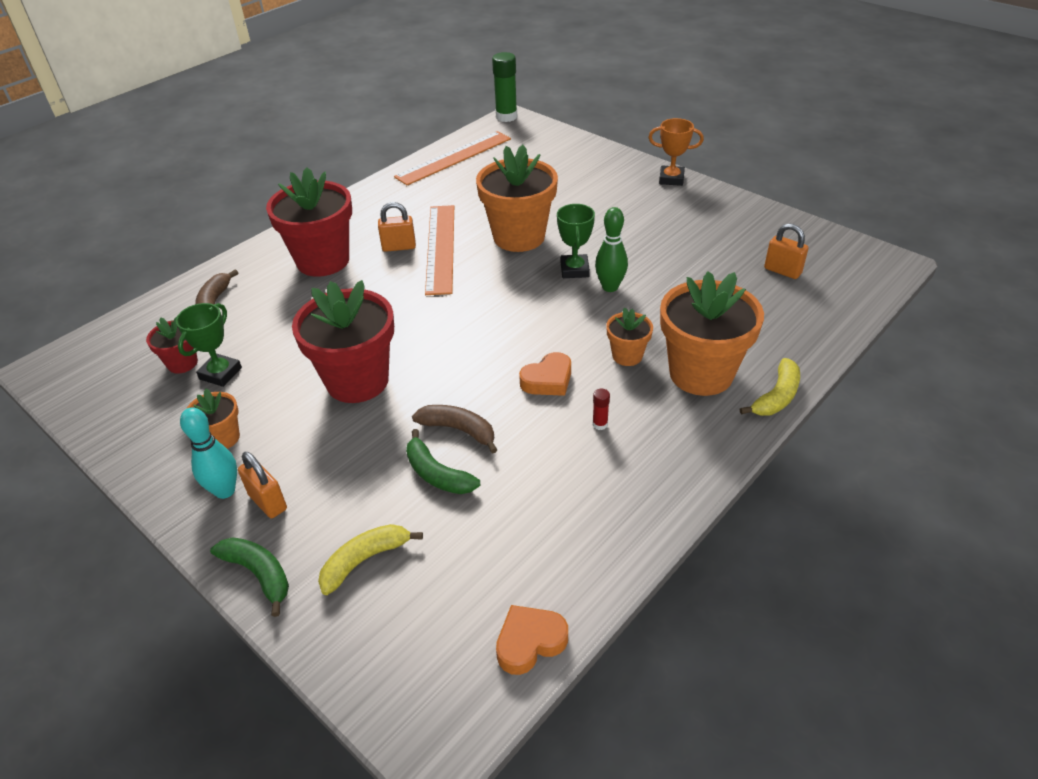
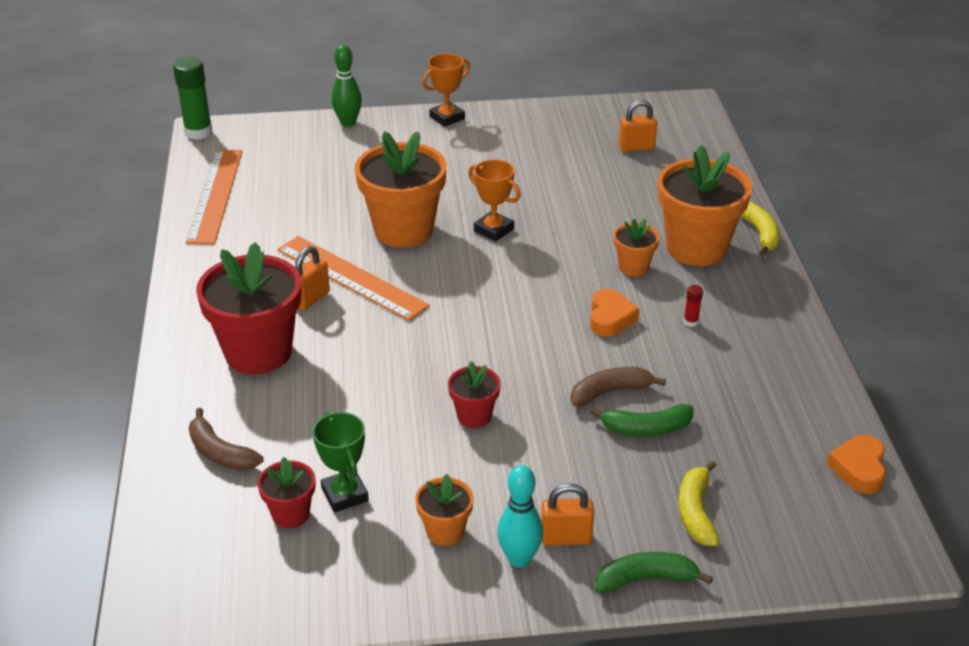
camera: 50 degrees left, 5 degrees down
red flower pot [292,280,394,403] -> red flower pot [448,361,501,428], size x0.49
green trophy [557,204,595,278] -> orange trophy [468,159,521,242]
green bowling pin [595,207,628,292] -> green bowling pin moved to [331,45,362,127]

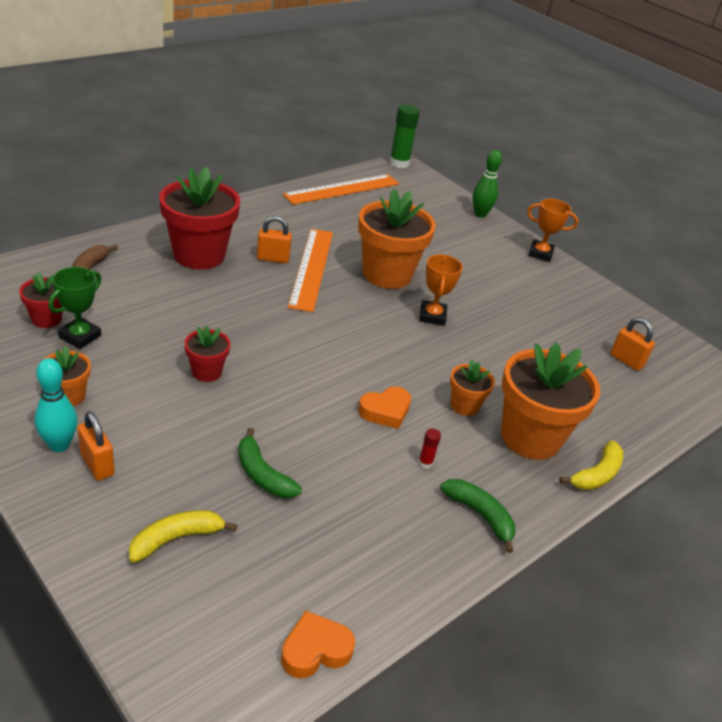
camera: 50 degrees right, 0 degrees up
brown banana [570,367,666,407] -> none
green banana [595,552,713,593] -> green banana moved to [440,479,515,553]

